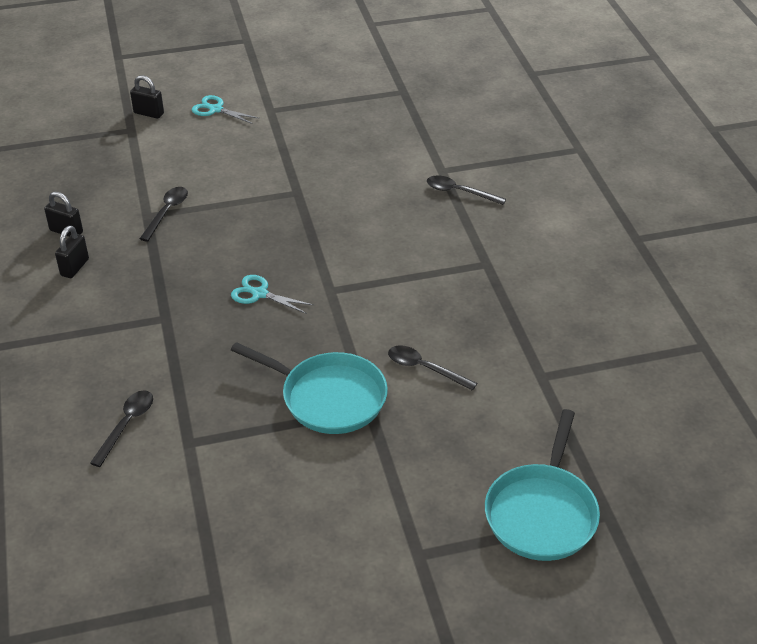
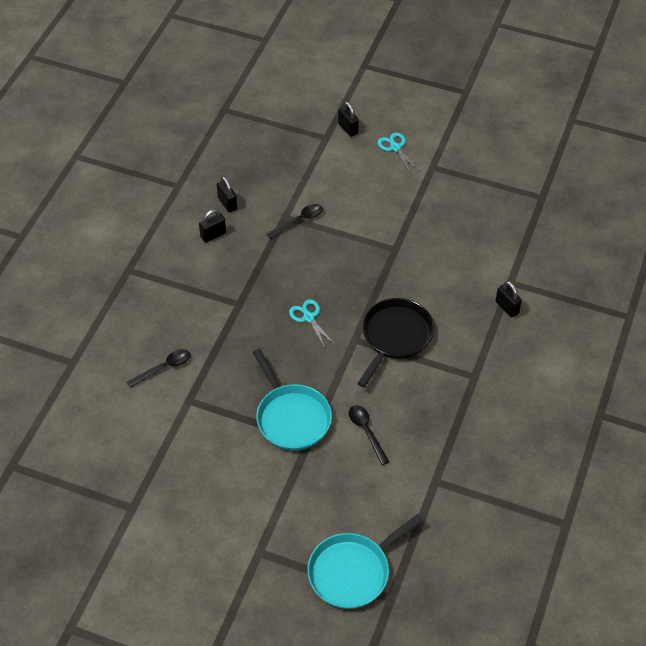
camera: 35 degrees right, 10 degrees up
black spoon [427,175,506,205] -> black padlock [495,281,522,318]
none -> black pan [357,298,434,387]

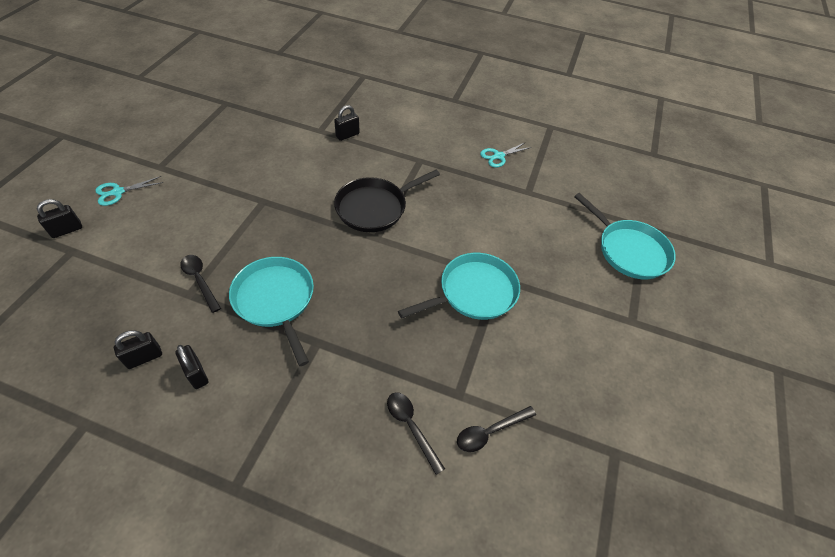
camera: 95 degrees left, 0 degrees up
turquoise scissors [289,299,335,348] -> turquoise scissors moved to [480,142,532,168]
black spoon [349,405,389,465] -> black spoon moved to [457,406,536,452]
black pan [357,298,434,387] -> black pan turned 60 degrees counterclockwise [334,170,440,232]
none -> turquoise pan [229,257,314,366]

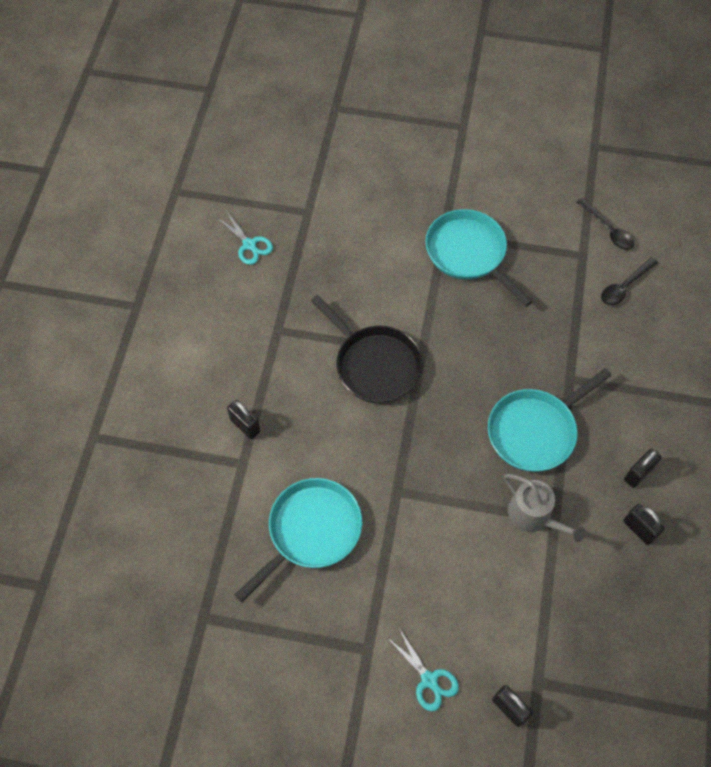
camera: 95 degrees left, 10 degrees up
black spoon [180,255,221,313] -> grey watering can [504,474,586,542]
turquoise pan [574,193,676,279] -> turquoise pan moved to [235,478,362,602]

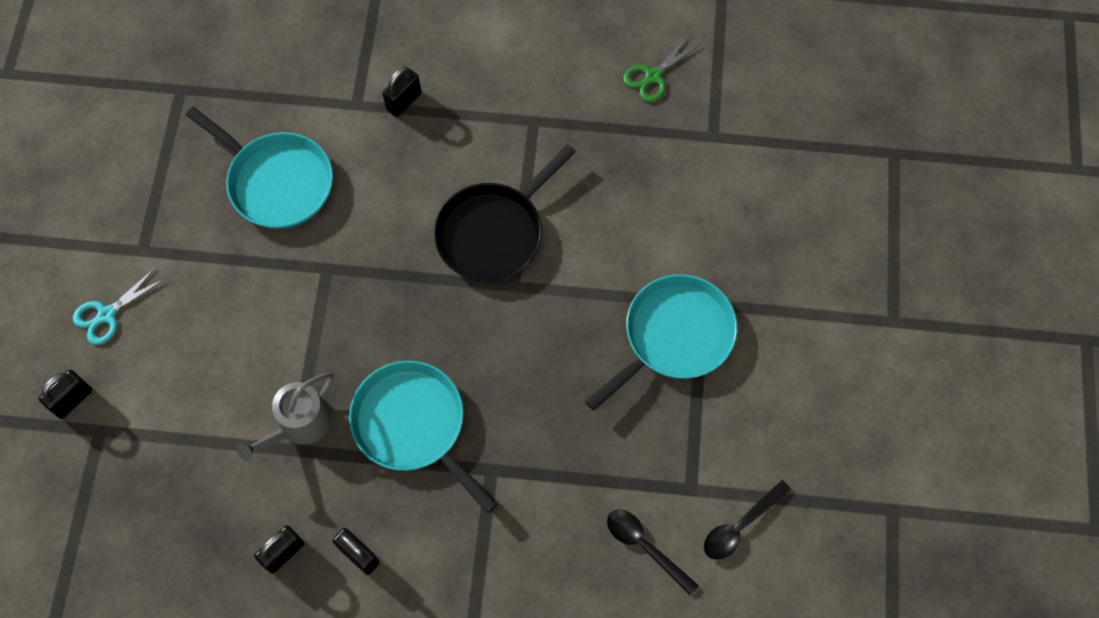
camera: 85 degrees right, 5 degrees up
turquoise scissors [216,212,273,265] -> green scissors [623,35,701,102]

